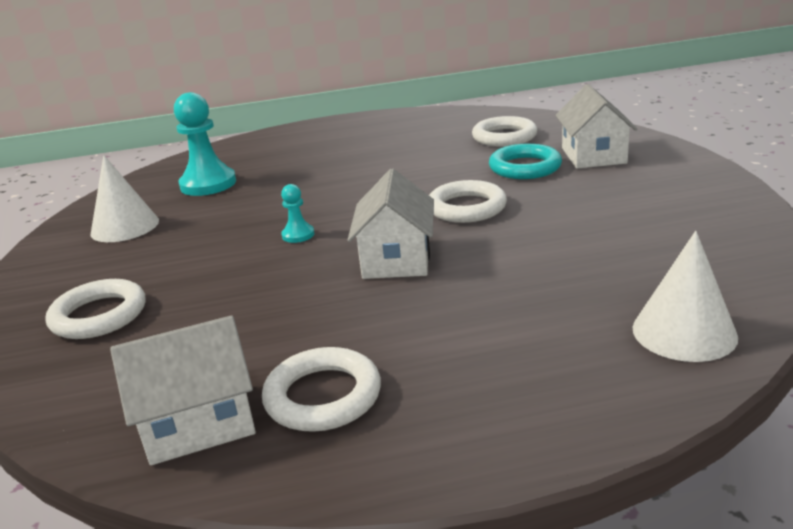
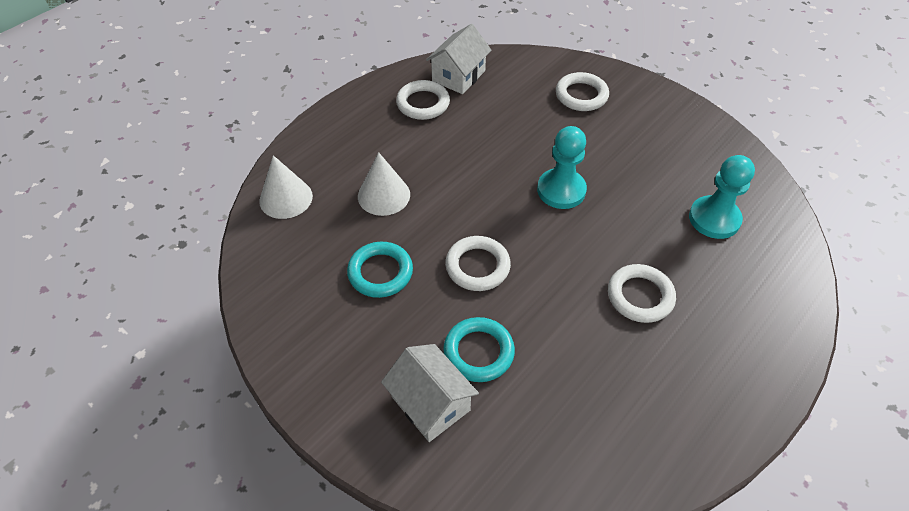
camera: 140 degrees right, 25 degrees up
white cone [91,155,159,242] -> white cone moved to [358,152,410,216]
turquoise pawn [281,184,315,243] -> turquoise pawn [537,126,587,209], size x2.04
white house [347,169,434,279] -> none
white ring [472,116,537,147] -> white ring moved to [608,264,676,323]
none -> turquoise ring [347,242,413,298]

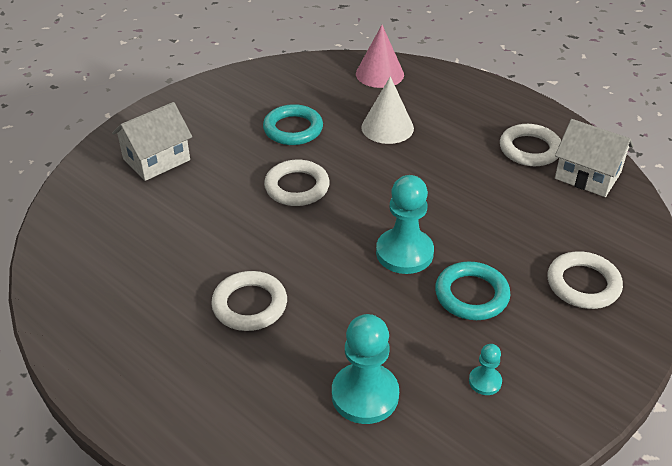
camera: 90 degrees right, 10 degrees down
white cone [259,155,313,219] -> pink cone [356,25,404,88]
turquoise ring [443,317,515,382] -> turquoise ring moved to [435,261,510,320]
none -> turquoise pawn [469,344,502,395]

